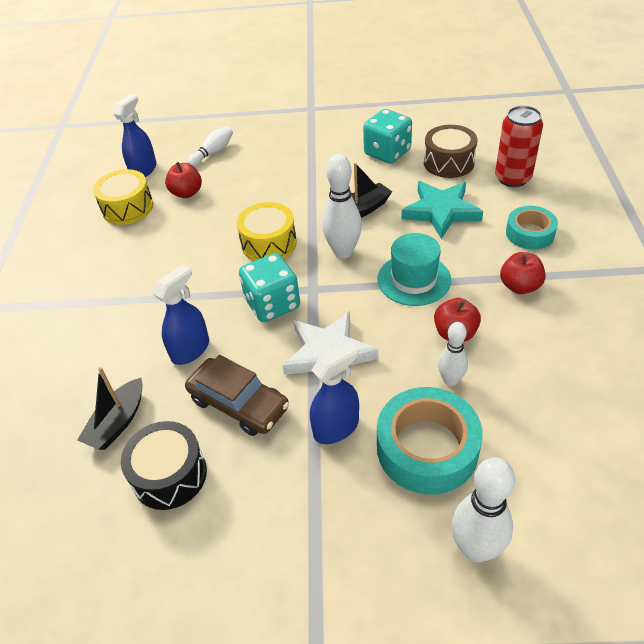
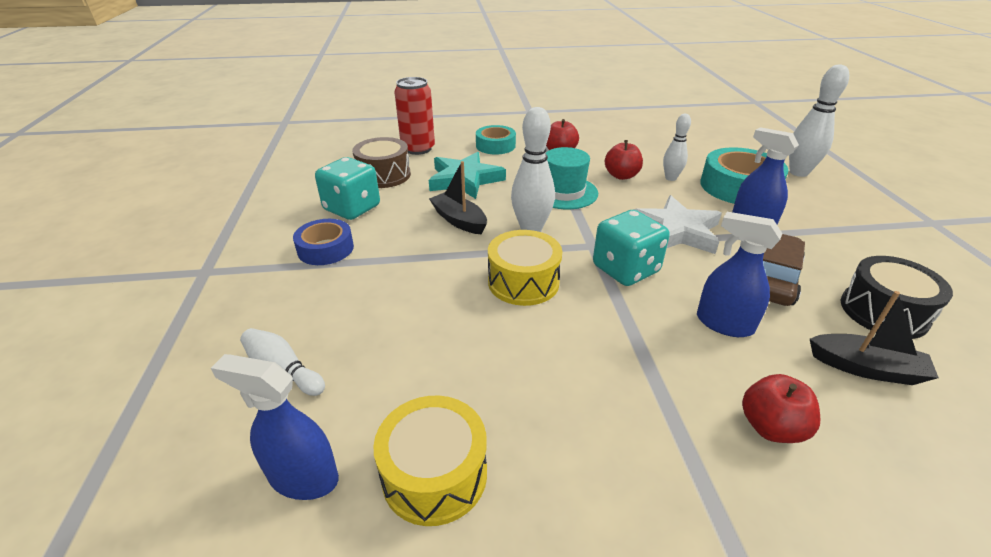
camera: 100 degrees left, 10 degrees down
red apple [165,162,202,198] -> red apple moved to [742,374,821,443]
none -> blue tape [293,219,354,265]

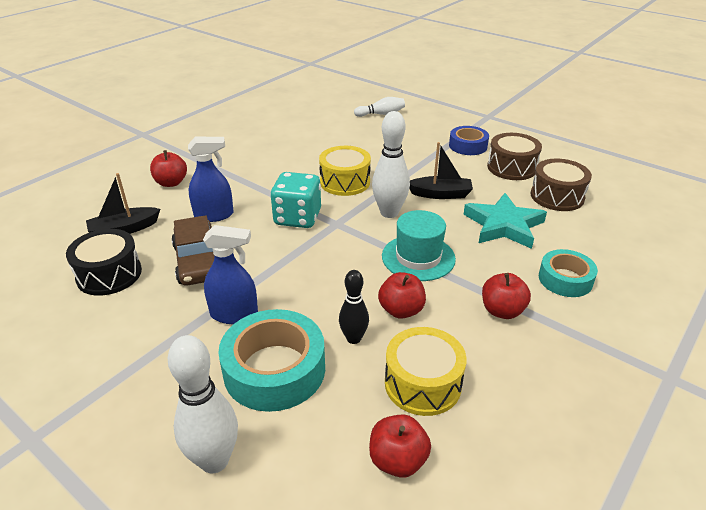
camera: 135 degrees right, 0 degrees up
blue spray bottle [211,354,339,500] -> none
turquoise dice [315,157,380,220] -> brown drum [487,133,542,180]
yellow drum [373,396,487,526] -> yellow drum moved to [385,327,467,416]
red can [394,77,435,155] -> none
white star [633,195,722,254] -> none
white bowling pin [663,114,691,181] -> black bowling pin [339,270,369,344]
none -> red apple [369,414,431,478]

